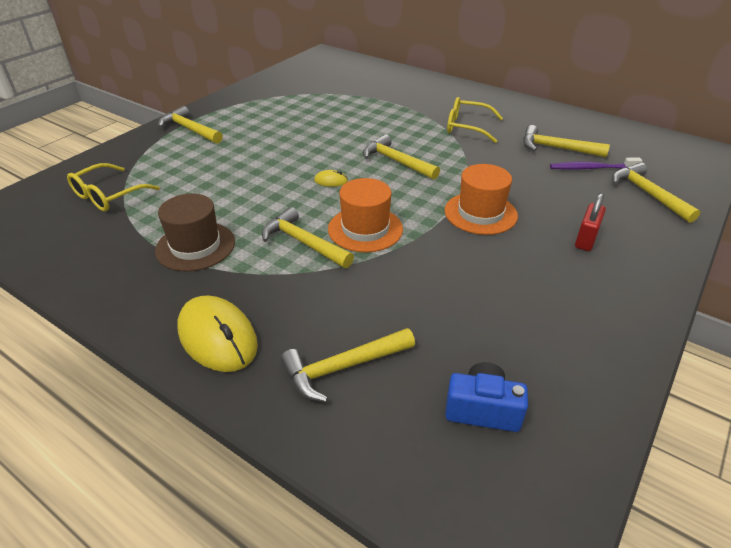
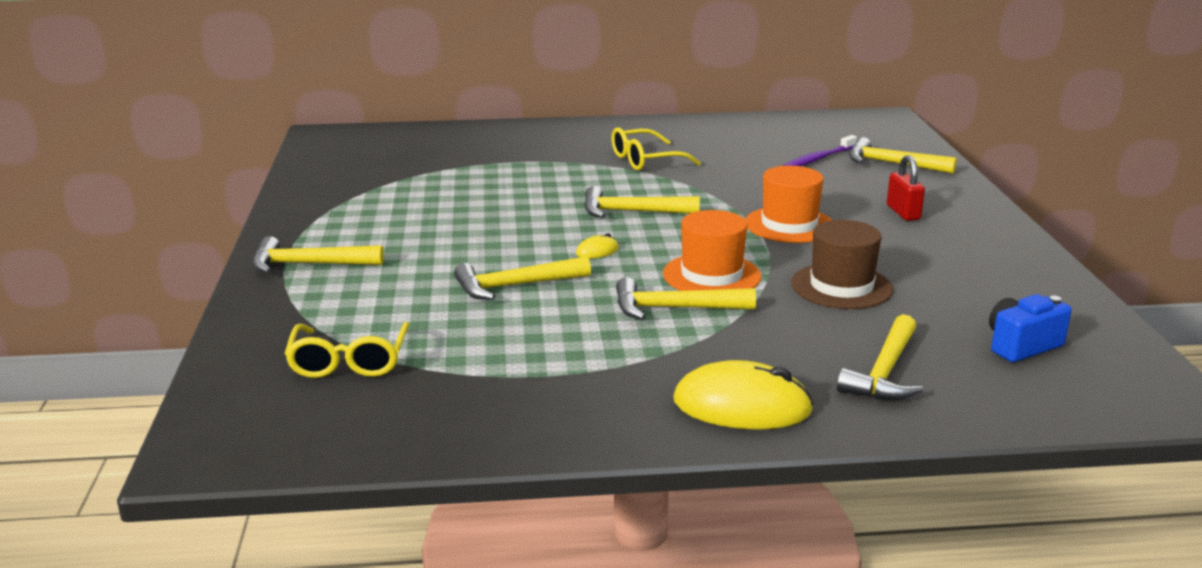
camera: 40 degrees left, 15 degrees down
brown hat [155,194,235,271] -> brown hat moved to [792,220,893,309]
yellow hammer [523,125,610,157] -> yellow hammer moved to [454,256,591,300]

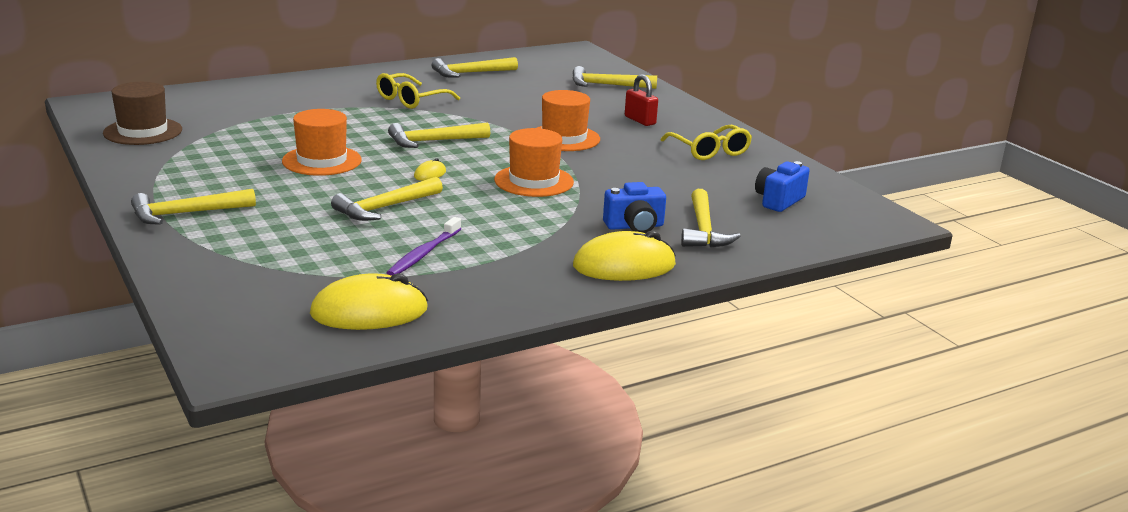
camera: 25 degrees left, 0 degrees up
yellow glasses [284,322,409,378] -> yellow glasses moved to [661,124,752,160]
yellow hammer [616,277,756,320] -> yellow hammer moved to [432,57,518,78]
purple toothbrush [783,135,857,166] -> purple toothbrush moved to [387,217,461,276]
brown hat [792,220,893,309] -> brown hat moved to [103,82,182,145]
none -> orange hat [282,109,362,176]
none -> yellow mouse [310,273,428,330]
none -> blue camera [603,182,666,233]

